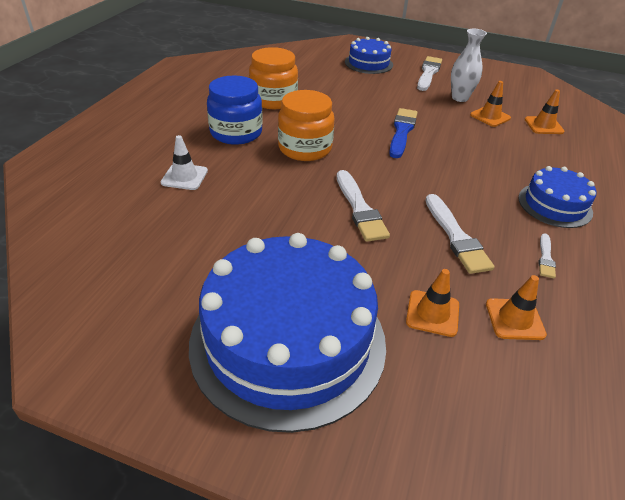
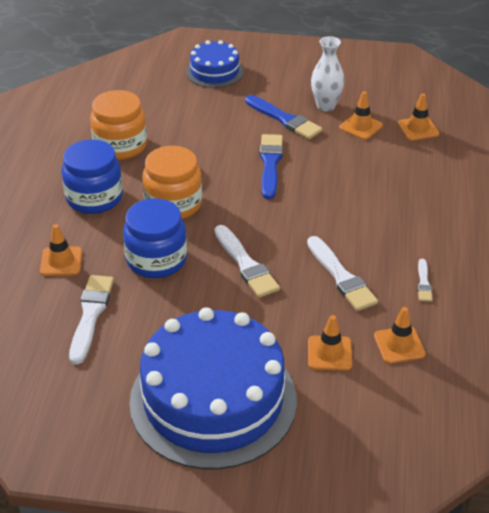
camera: 10 degrees left, 0 degrees up
white traffic cone [161,135,208,190] -> orange traffic cone [40,224,82,276]
white brush [417,56,442,91] -> white brush moved to [69,275,114,365]
blue cake [518,166,596,228] -> none
none -> blue jar [123,198,187,278]
none -> blue brush [245,95,323,140]

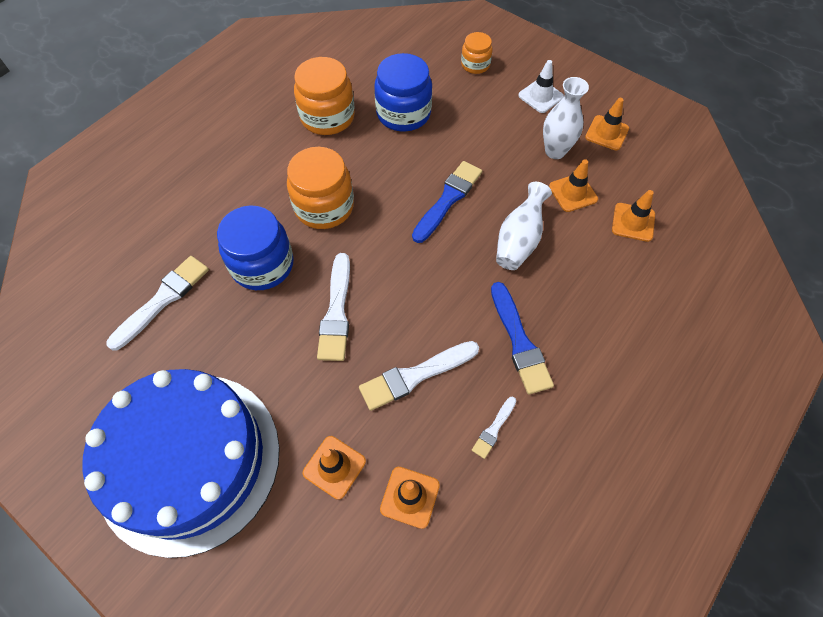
camera: 30 degrees right, 20 degrees up
orange traffic cone [40,224,82,276] -> orange traffic cone moved to [585,98,629,150]
blue jar [61,139,123,214] -> blue jar moved to [374,53,432,131]
blue cake [186,40,244,88] -> orange jar [461,32,493,74]
blue brush [245,95,323,140] -> blue brush moved to [491,282,554,395]
white brush [307,236,378,311] -> white brush turned 60 degrees clockwise [359,341,479,411]
none -> white vase [496,182,552,270]
none -> white traffic cone [518,60,564,113]

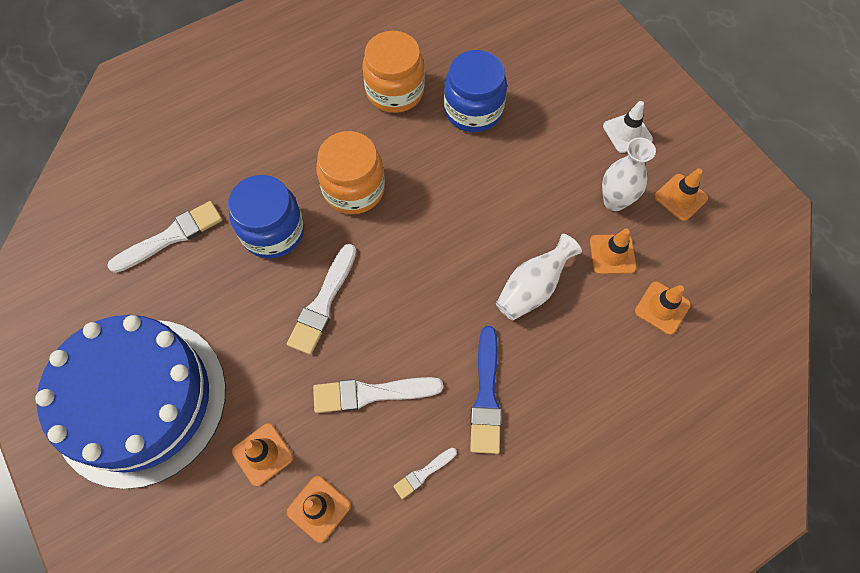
camera: 20 degrees right, 5 degrees up
blue brush [412,161,482,243] -> none
orange jar [461,32,493,74] -> none

